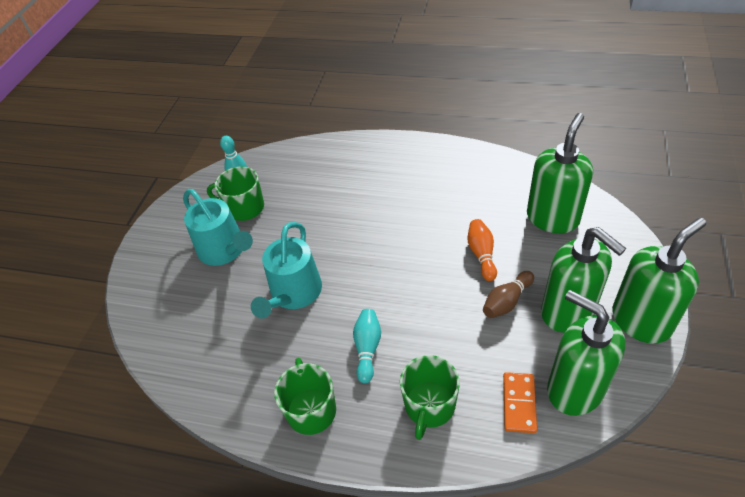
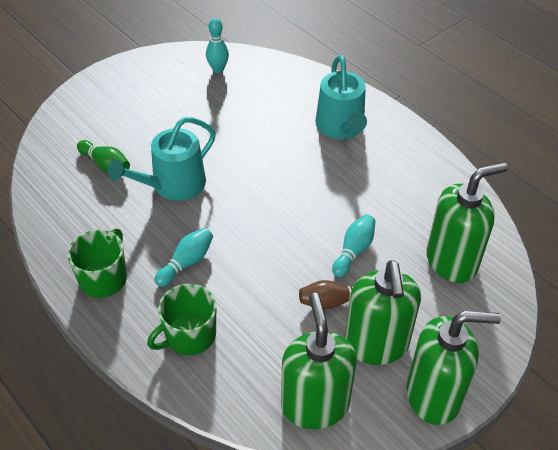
camera: 30 degrees right, 0 degrees up
turquoise watering can [183,189,253,266] -> turquoise watering can moved to [315,55,367,139]
green mug [207,166,264,221] -> none
orange bowling pin [467,219,497,281] -> turquoise bowling pin [332,214,375,277]
orange domino [503,372,537,433] -> none
none -> green bowling pin [77,140,130,172]

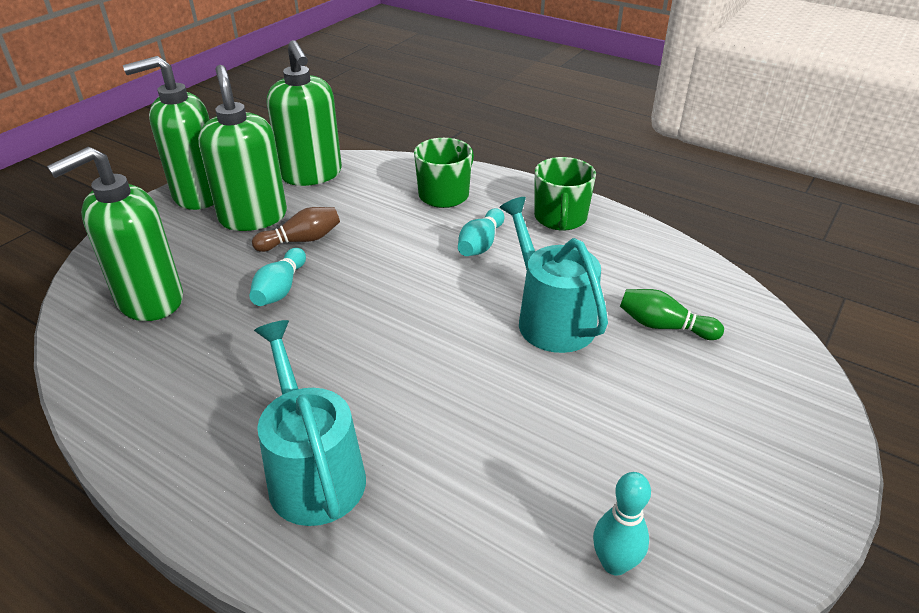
camera: 165 degrees right, 10 degrees down
turquoise watering can [108,117,216,201] -> turquoise watering can turned 60 degrees counterclockwise [500,197,608,353]

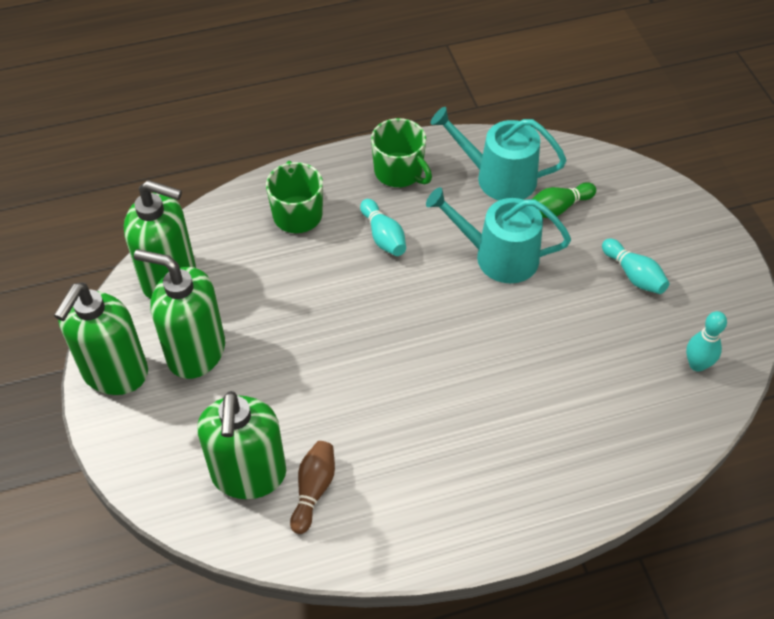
camera: 50 degrees left, 15 degrees up
turquoise bowling pin [249,248,306,306] -> turquoise bowling pin moved to [602,239,669,294]
brown bowling pin [252,207,340,252] -> brown bowling pin moved to [290,441,335,534]
turquoise watering can [254,320,366,526] -> turquoise watering can moved to [431,107,567,200]

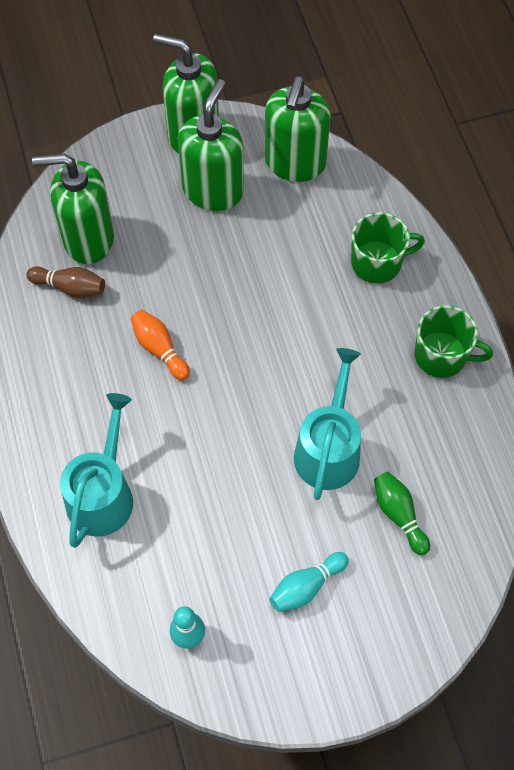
camera: 90 degrees right, 10 degrees up
turquoise bowling pin [360,199,406,256] -> none
green mug [371,118,432,187] -> green mug turned 120 degrees counterclockwise [414,305,493,378]
turquoise watering can [431,107,567,200] -> turquoise watering can moved to [60,393,133,548]
none -> orange bowling pin [131,310,190,380]

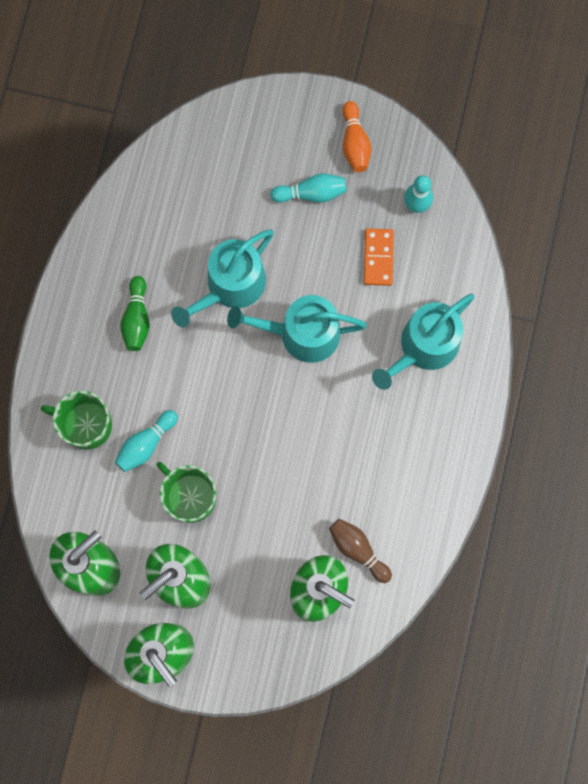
camera: 150 degrees left, 15 degrees up
orange bowling pin [131,310,190,380] -> orange bowling pin moved to [342,101,371,172]
green bowling pin [374,472,430,555] -> green bowling pin moved to [120,276,150,351]
green mug [414,305,493,378] -> green mug moved to [157,462,216,523]
none -> turquoise bowling pin [115,410,178,472]
none -> turquoise watering can [227,295,367,363]
none -> orange domino [364,228,394,286]

